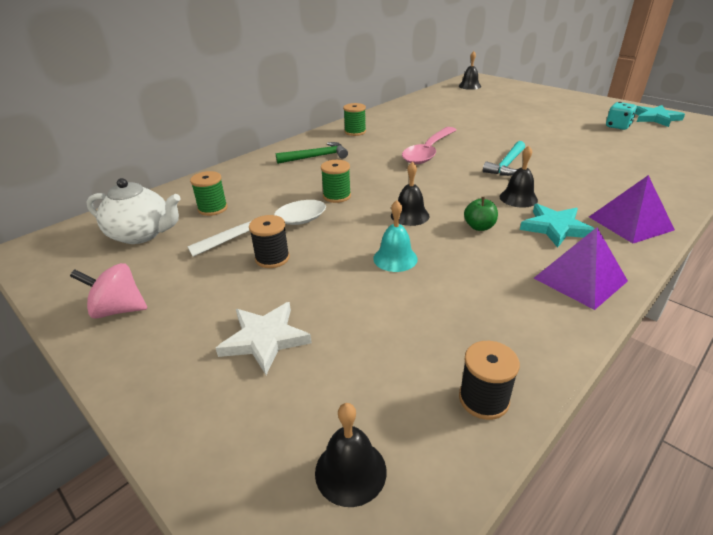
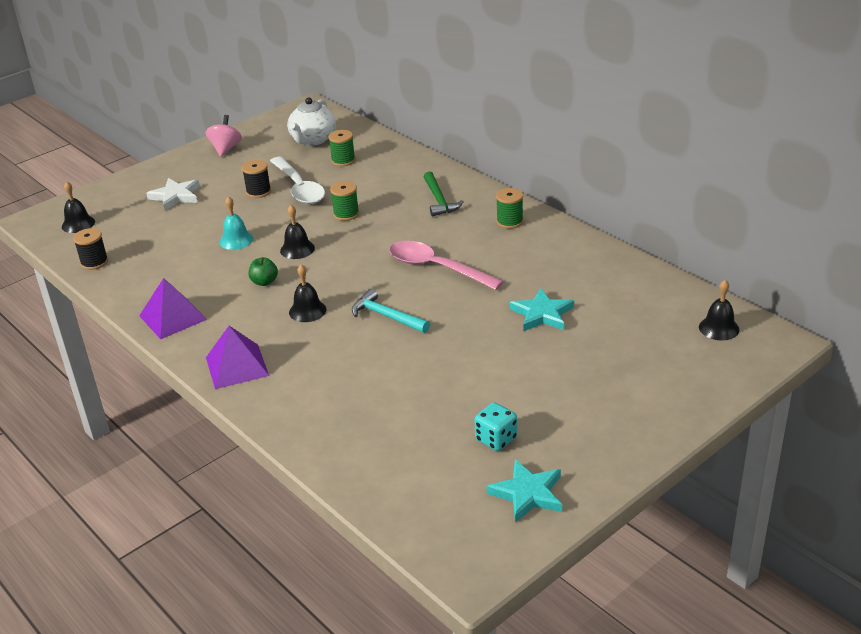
camera: 95 degrees right, 0 degrees up
turquoise star [520,204,595,248] -> turquoise star moved to [510,289,574,332]

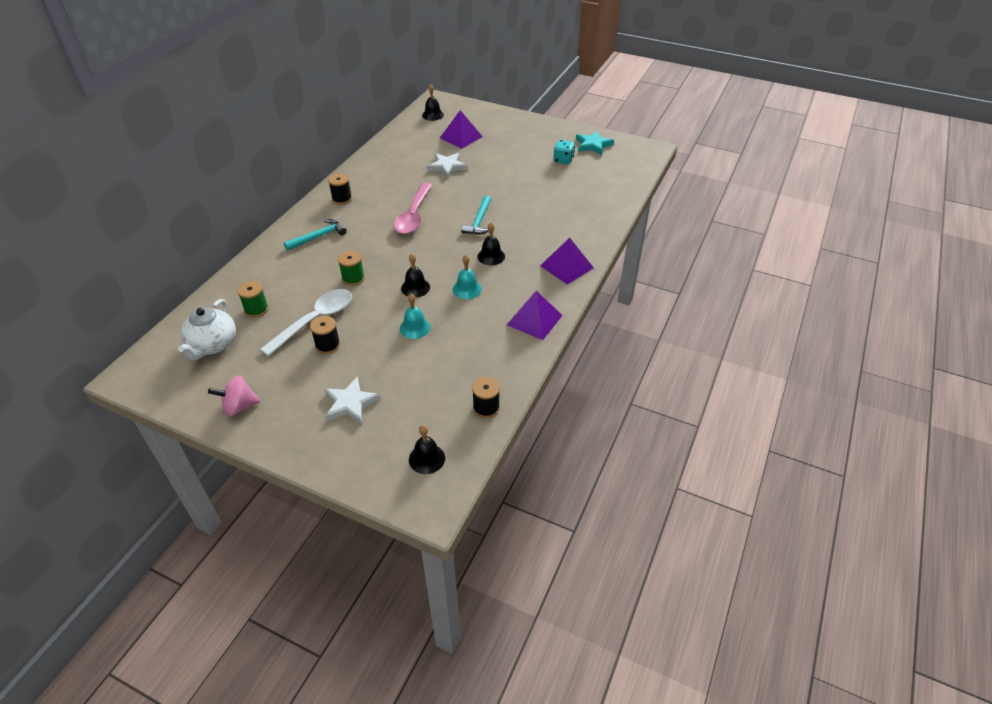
camera: 115 degrees left, 10 degrees up
green apple [248,257,278,286] -> turquoise bell [453,255,482,299]
white teapot [287,97,336,146] -> white teapot turned 105 degrees clockwise [178,299,236,360]
green hammer [424,171,464,217] -> turquoise hammer [284,219,347,251]
green spool [496,188,523,229] -> black spool [328,173,352,205]
turquoise star [510,289,574,332] -> white star [427,153,468,179]
none -> purple pyramid [440,110,483,149]

